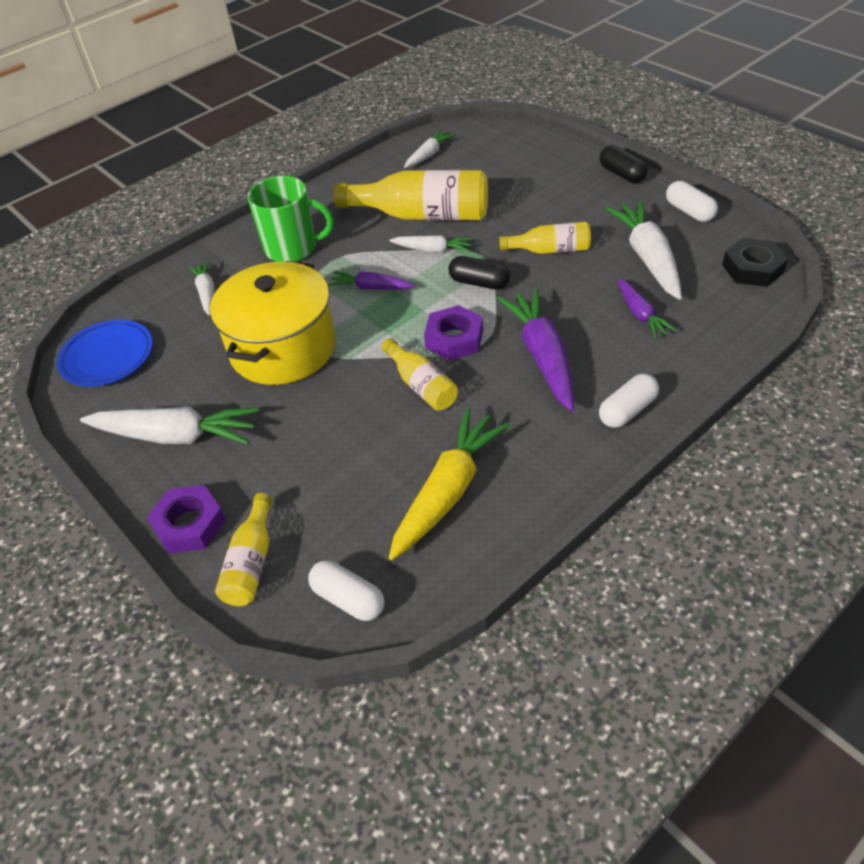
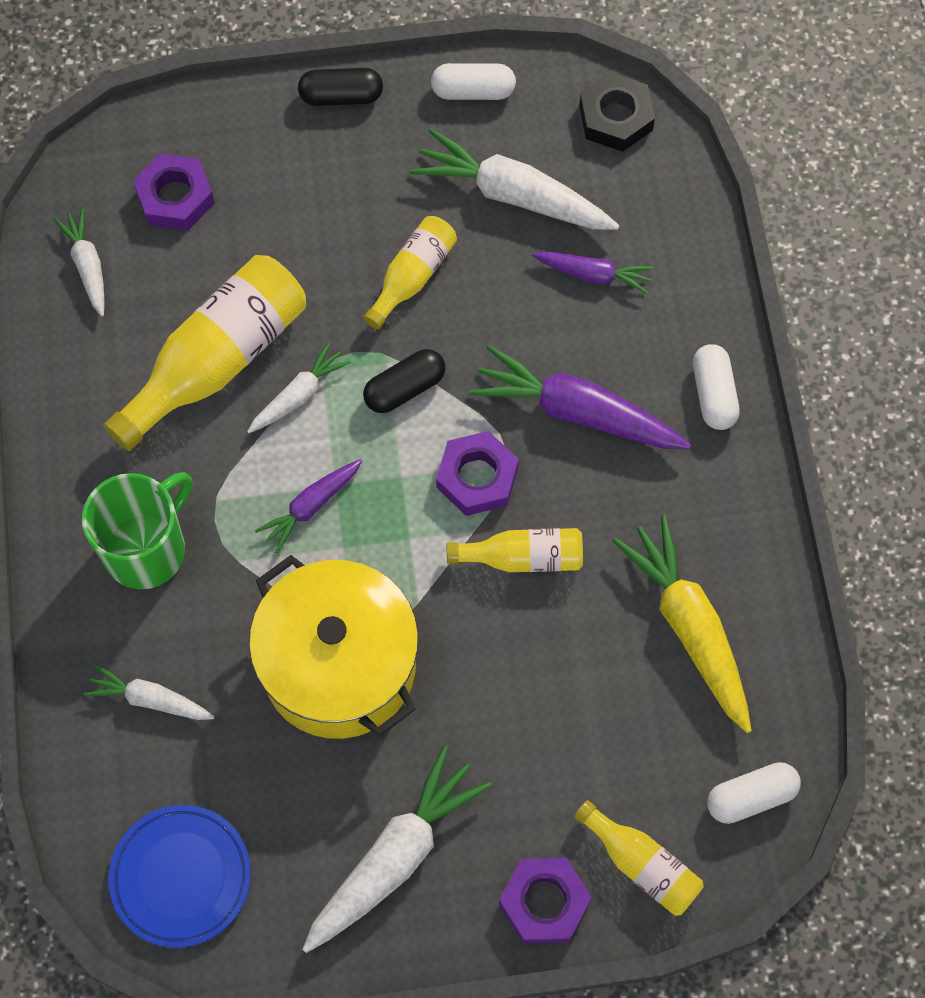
camera: 60 degrees left, 20 degrees up
none -> purple nut [133,154,215,231]

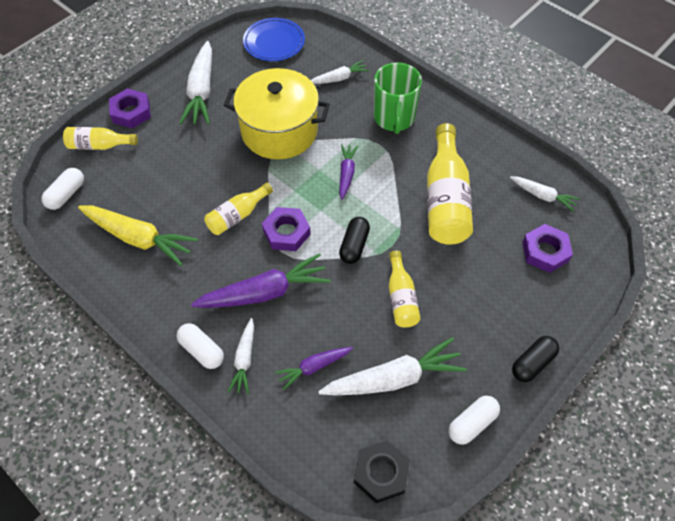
camera: 140 degrees right, 10 degrees down
white carrot [247,342,351,433] -> white carrot moved to [228,318,254,394]

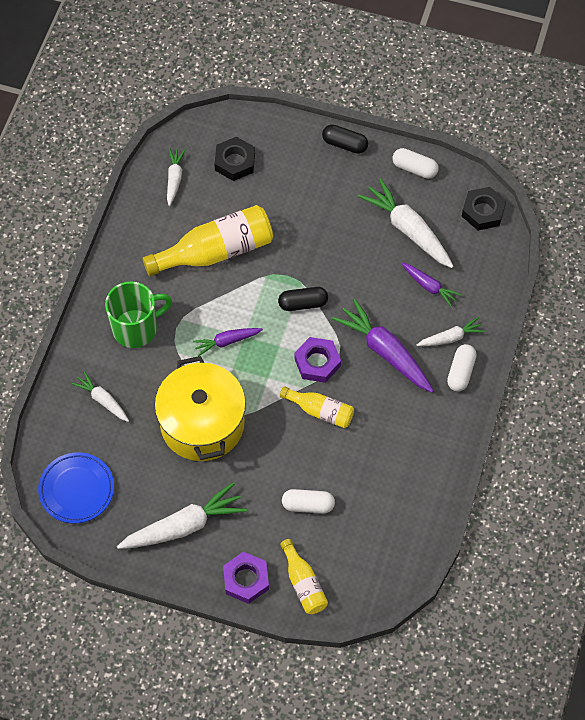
camera: 115 degrees left, 5 degrees up
white capsule [41,168,84,210] -> white capsule moved to [282,489,335,513]
yellow carrot [78,205,198,266] -> none
yellow bottle [389,251,421,328] -> none
purple nut [522,224,573,273] -> black nut [214,137,255,181]

